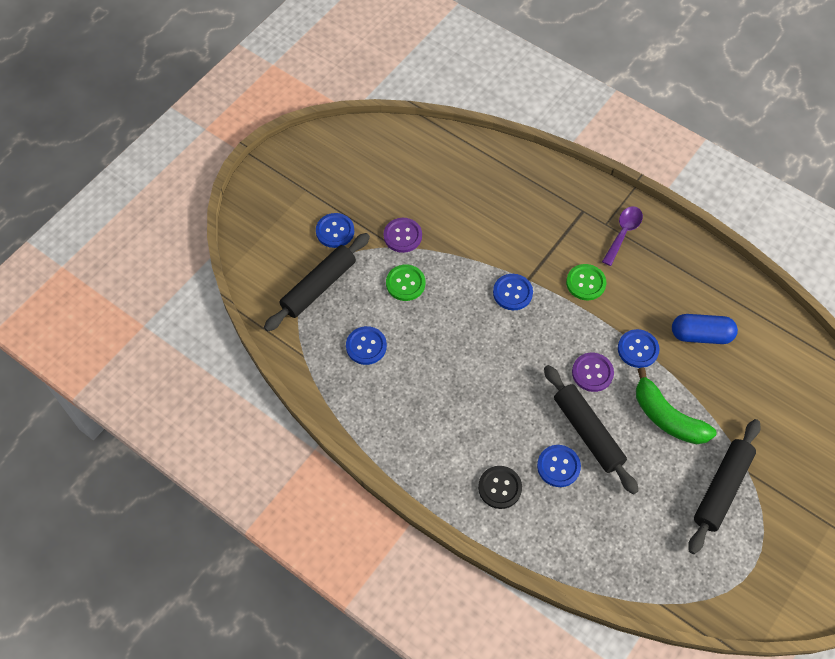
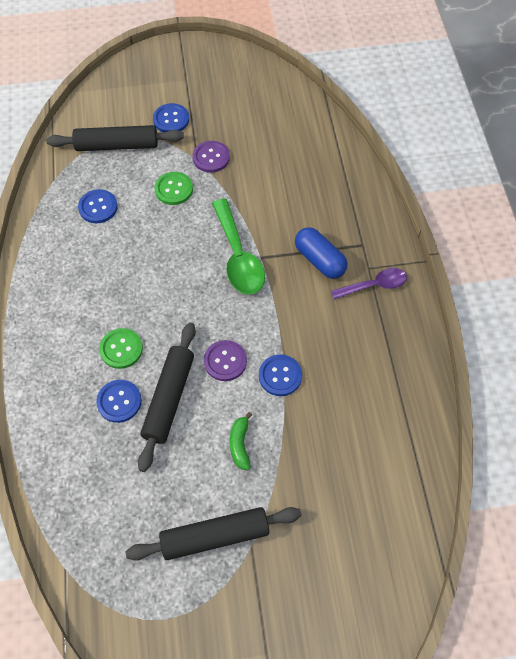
camera: 45 degrees right, 0 degrees up
black button [478,466,522,509] -> none
blue button [493,274,533,310] -> green spoon [212,199,265,295]
green button [566,264,606,301] -> green button moved to [99,328,143,369]
green banana [636,367,717,444] -> green banana [230,412,252,470], size x0.56
blue capsule [672,314,738,344] -> blue capsule moved to [295,227,347,279]

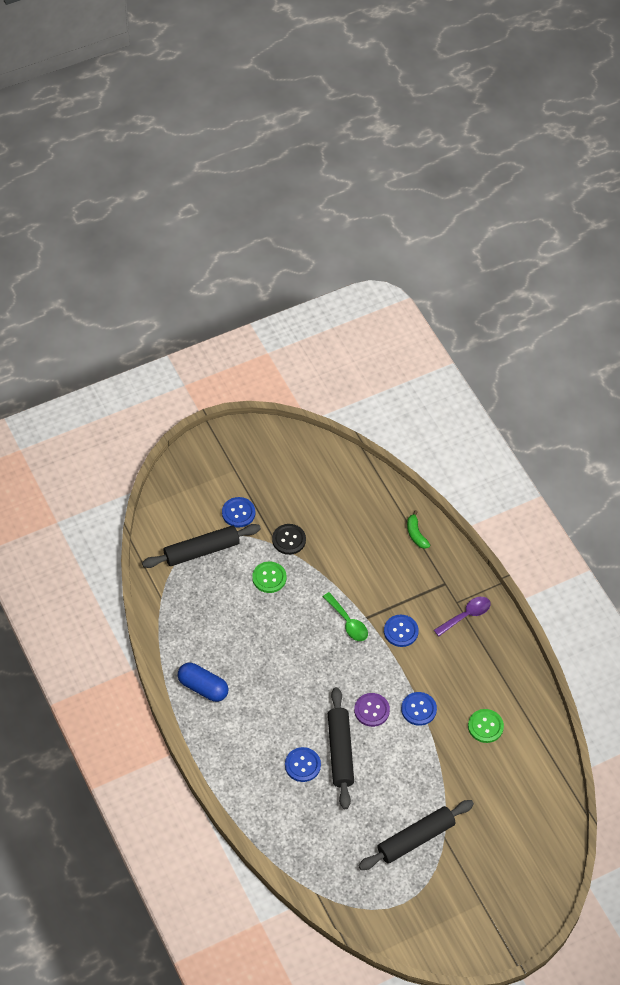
camera: 20 degrees left, 5 degrees down
blue button [78,189,118,223] -> blue button moved to [384,615,419,647]
green button [99,328,143,369] -> green button moved to [468,709,504,743]
purple button [192,141,230,173] -> black button [272,524,306,555]
green spoon [212,199,265,295] -> green spoon [323,592,368,641], size x0.63
green banana [230,412,252,470] -> green banana moved to [407,510,430,549]
blue capsule [295,227,347,279] -> blue capsule moved to [177,663,229,702]

